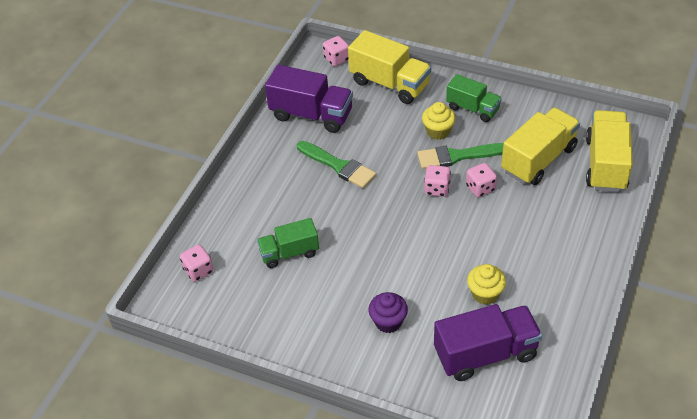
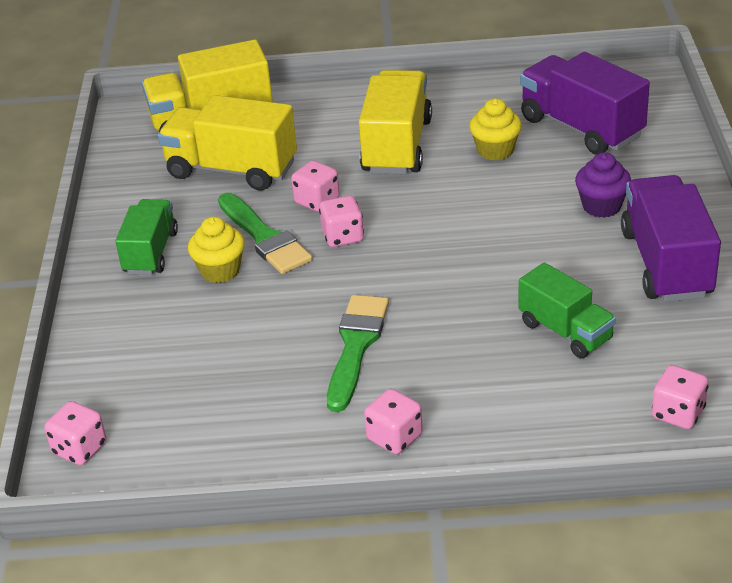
camera: 115 degrees left, 10 degrees down
purple truck [265,65,353,133] -> purple truck moved to [621,175,721,302]
yellow truck [348,30,431,104] -> yellow truck moved to [359,70,432,175]
none -> pink dice [364,389,423,454]

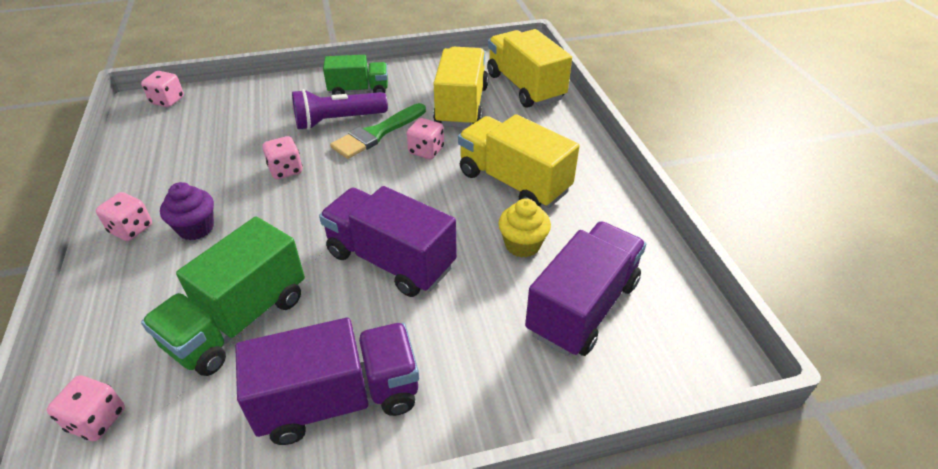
camera: 75 degrees right, 5 degrees up
yellow cupcake [188,217,245,283] -> purple flashlight [292,89,388,130]
pink dice [319,195,364,247] -> pink dice moved to [262,136,302,179]
green brush [327,295,389,412] -> none
yellow truck [359,70,432,175] -> yellow truck turned 135 degrees counterclockwise [458,114,580,208]
green truck [518,263,616,358] -> green truck [141,217,305,376], size x1.57
purple cupcake [575,152,631,218] -> purple cupcake moved to [160,182,214,240]
none -> purple truck [319,186,457,297]

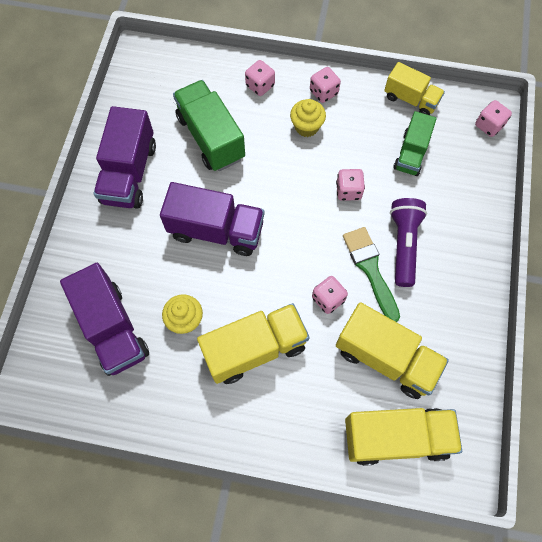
camera: 115 degrees right, 25 degrees up
pink dice [47,376,125,441] -> pink dice moved to [245,60,275,96]
purple cupcake [160,182,214,240] -> yellow cupcake [290,99,326,137]
purple truck [319,186,457,297] -> purple truck turned 45 degrees clockwise [160,182,264,256]
green truck [323,55,388,95] -> green truck moved to [393,111,437,176]
none -> yellow truck [384,62,445,115]

